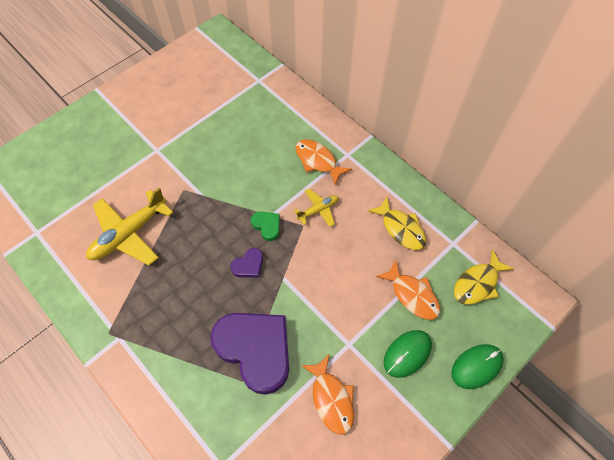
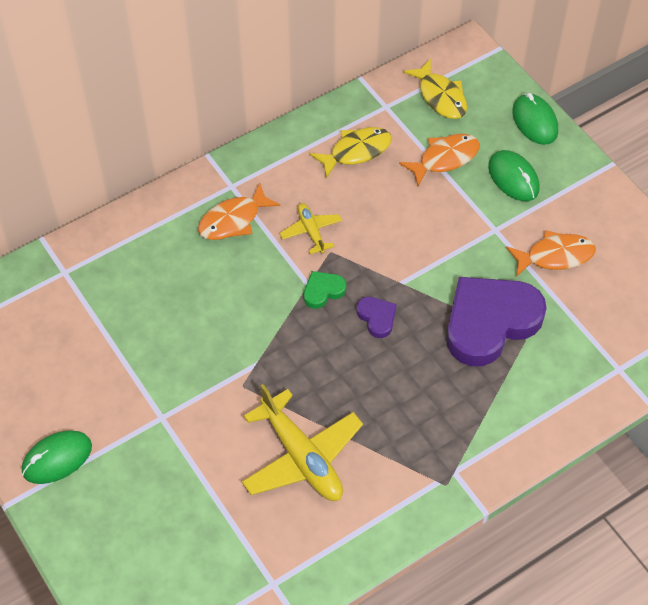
camera: 80 degrees left, 5 degrees down
none -> green mouse [22,430,92,484]

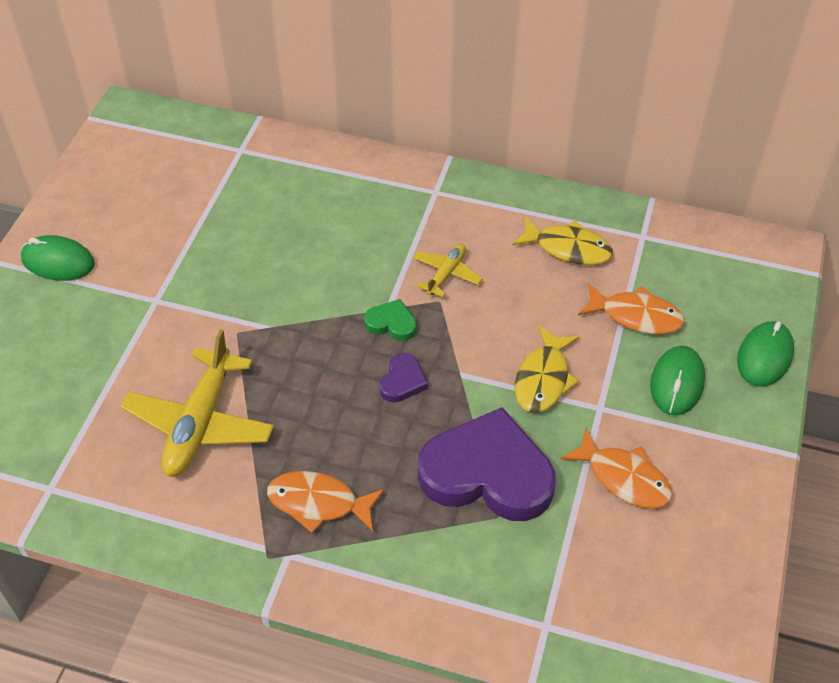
camera: 50 degrees right, 5 degrees down
orange fish [198,183,281,240] -> orange fish moved to [267,471,385,533]
yellow fish [403,59,467,119] -> yellow fish moved to [515,326,579,413]

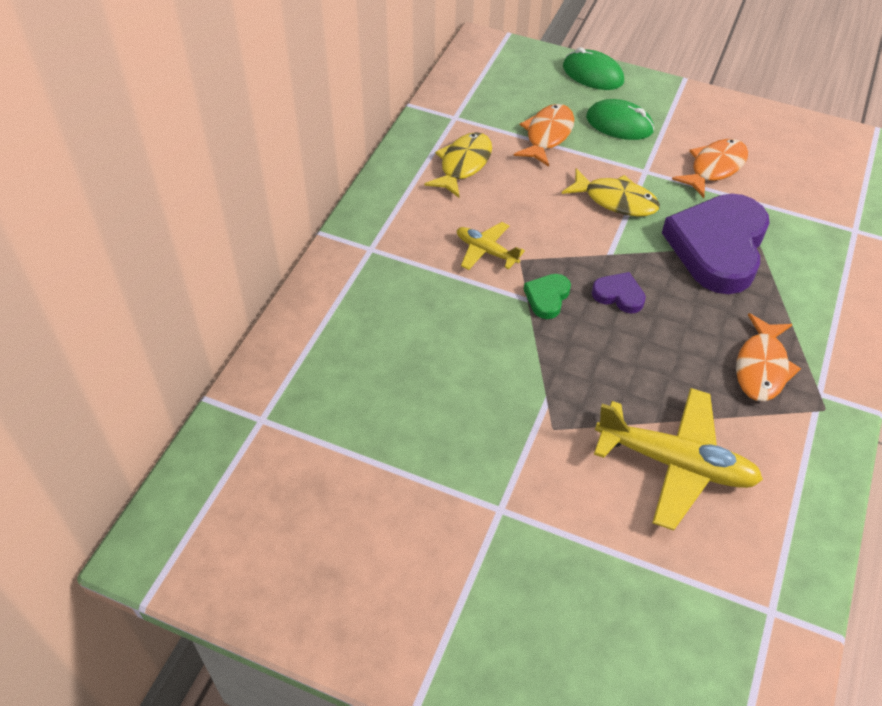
camera: 85 degrees left, 0 degrees up
green mouse [21,235,95,281] -> none

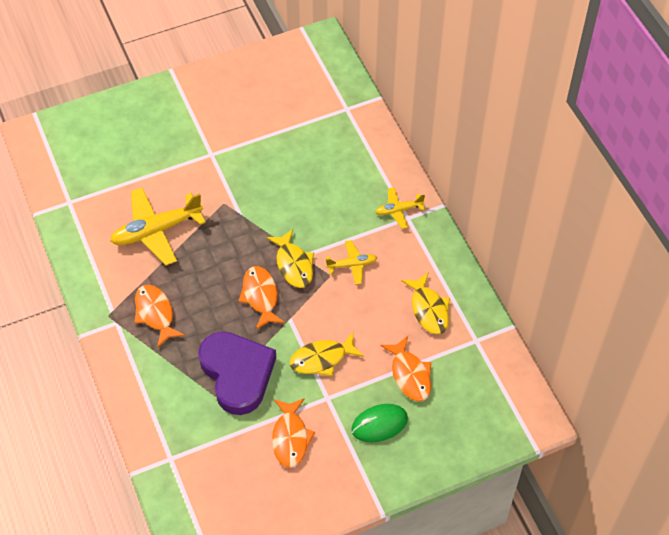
camera: 135 degrees right, 5 degrees up
green heart [524,274,571,319] -> yellow fish [266,229,314,288]
green mouse [563,47,624,90] -> none
purple heart [592,272,646,313] -> orange fish [238,266,285,329]
none -> yellow plane [375,187,425,229]

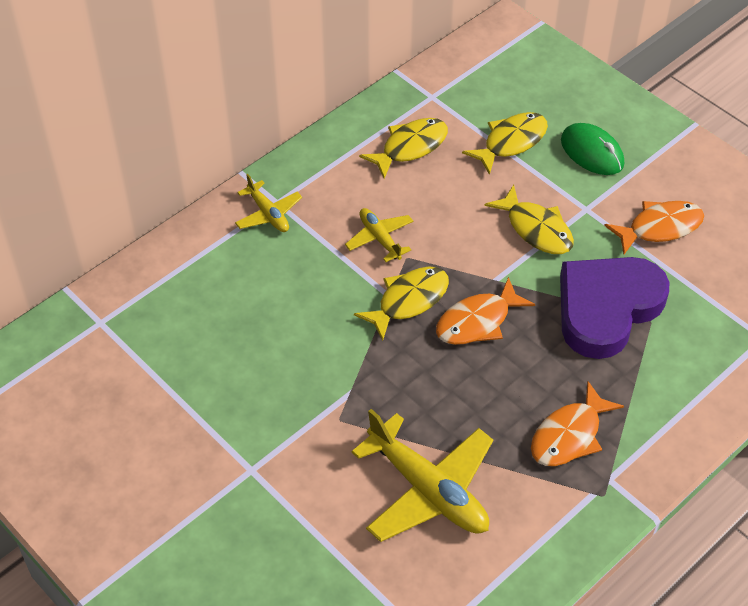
camera: 110 degrees left, 5 degrees down
orange fish [380,336,431,401] -> yellow fish [462,112,548,175]

